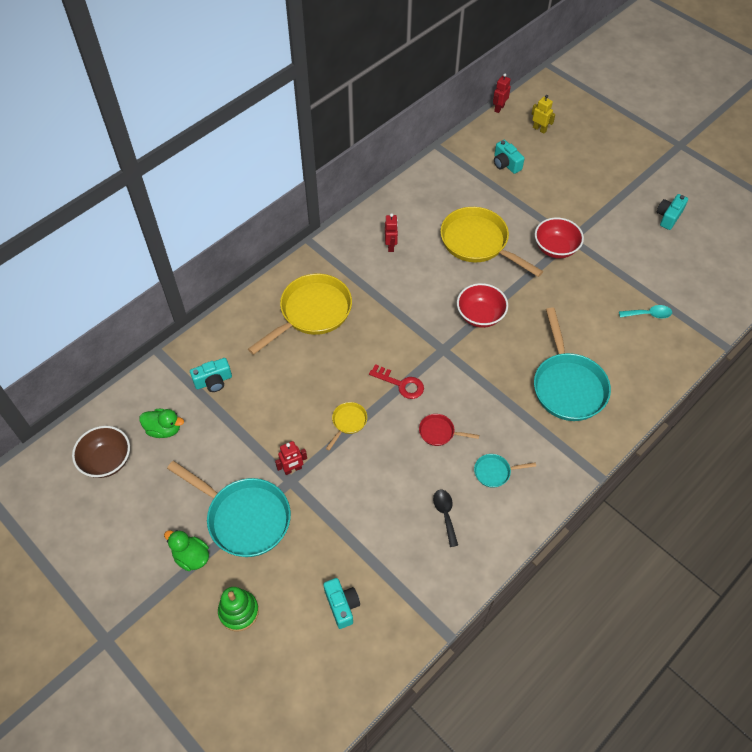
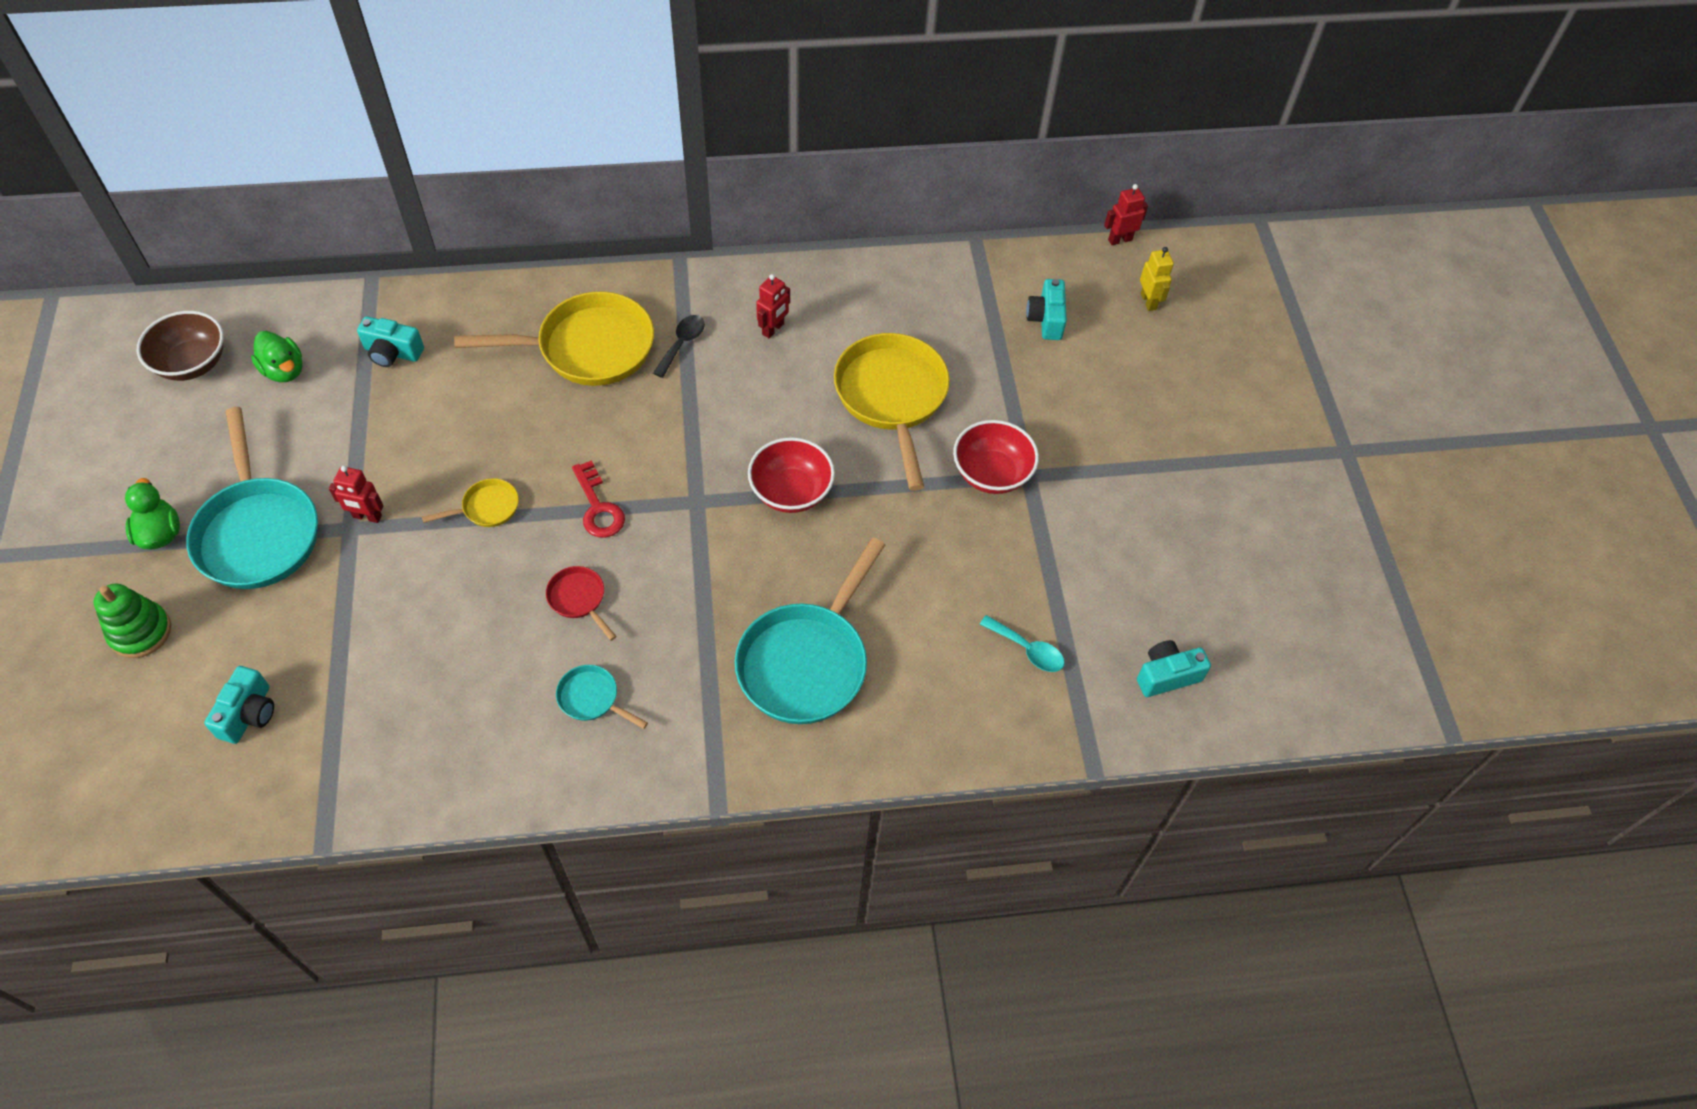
camera: 35 degrees right, 0 degrees up
black spoon [433,490,458,547] -> black spoon moved to [653,315,705,378]
turquoise camera [657,194,688,230] -> turquoise camera moved to [1137,640,1211,697]

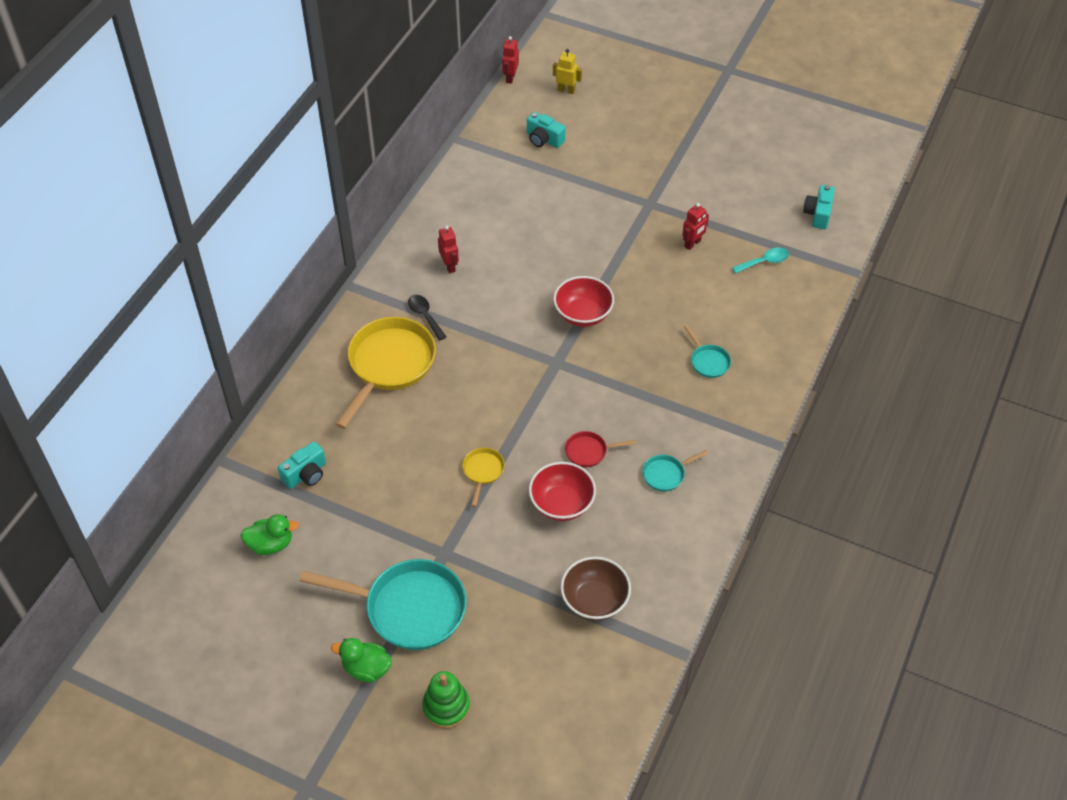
camera: 55 degrees left, 5 degrees down
brown bowl [137,311,224,381] -> brown bowl moved to [560,557,631,621]
turquoise camera [204,666,274,744] -> none
red robot [329,466,383,523] -> red robot moved to [682,203,709,250]
red key [572,460,625,538] -> none
turquoise pan [735,538,885,724] -> turquoise pan [684,325,731,378], size x0.45
yellow pan [834,333,950,491] -> none
red bowl [953,420,1039,494] -> red bowl moved to [529,462,596,521]

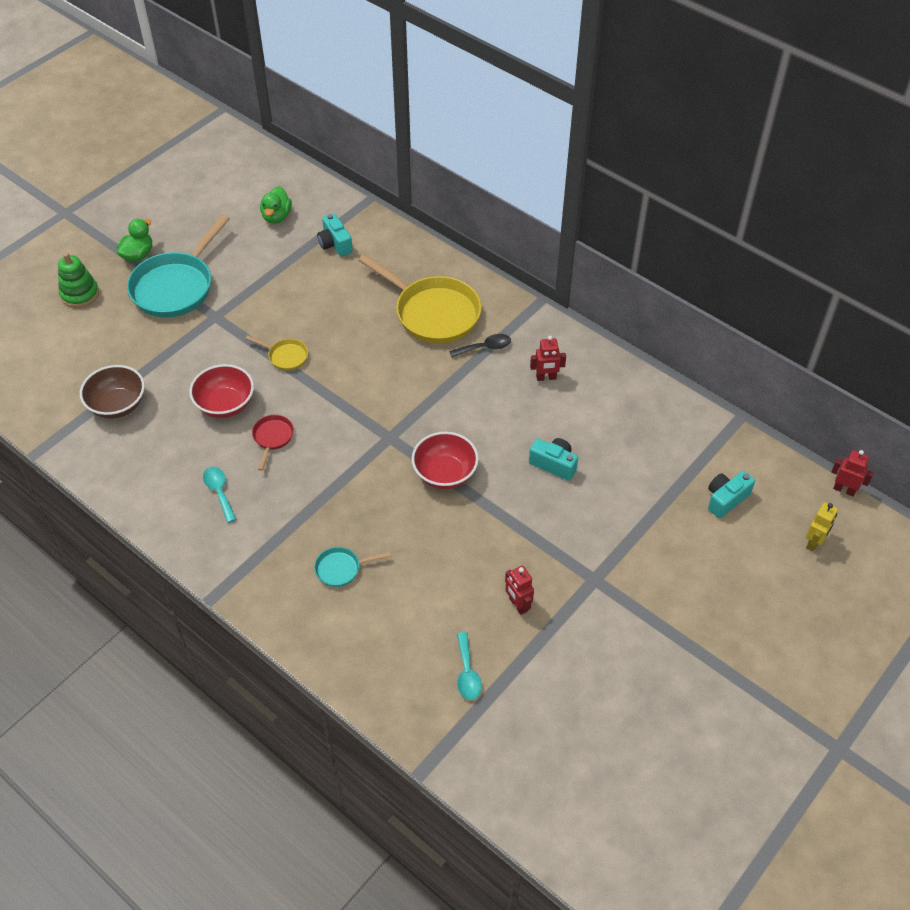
camera: 105 degrees right, 0 degrees up
turquoise pan [642,450,709,491] -> turquoise spoon [203,467,236,523]
turquoise camera [803,185,835,229] -> turquoise camera moved to [529,438,578,481]

